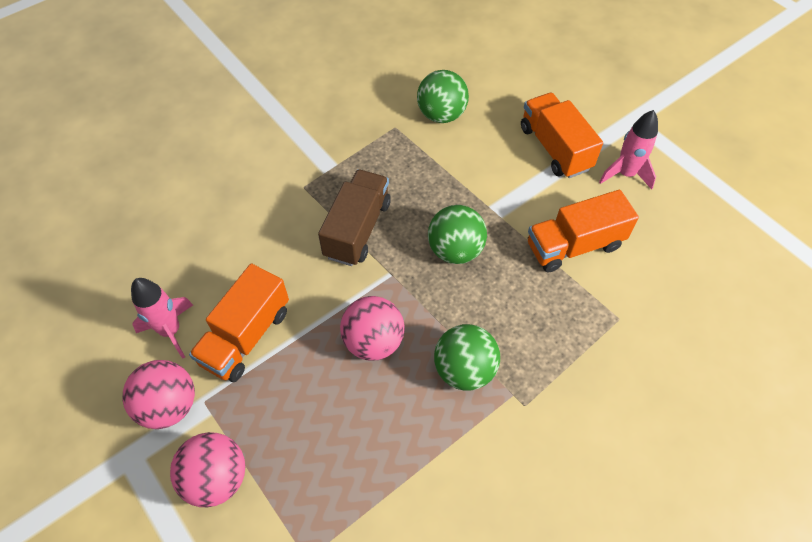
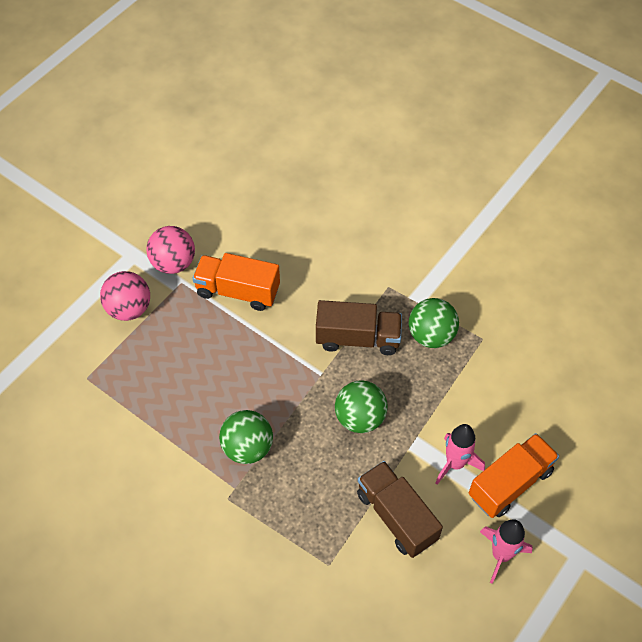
camera: 75 degrees right, 0 degrees up
pink rocket [131,278,193,359] -> pink rocket moved to [435,424,485,485]
pink ball [340,296,404,361] -> none
green ball [417,70,469,123] -> green ball moved to [409,298,459,348]
orange truck [528,190,639,272] -> brown truck [357,461,443,558]

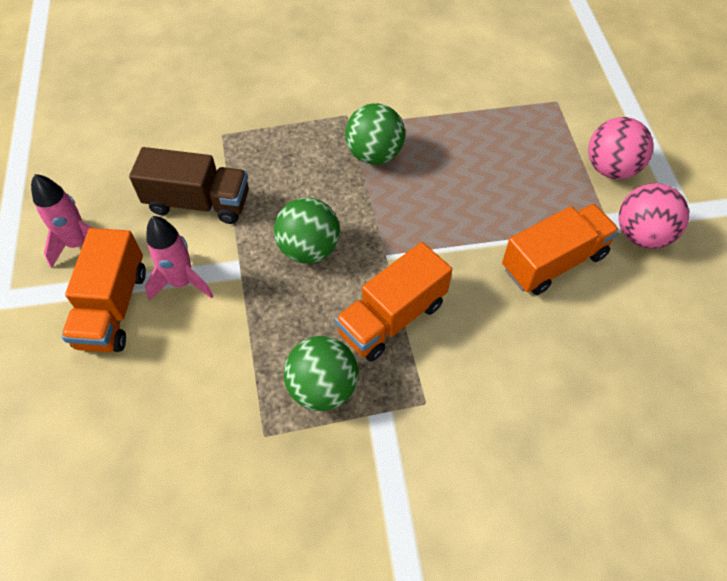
camera: 135 degrees right, 0 degrees up
brown truck [316,300,402,355] -> orange truck [335,242,452,362]

